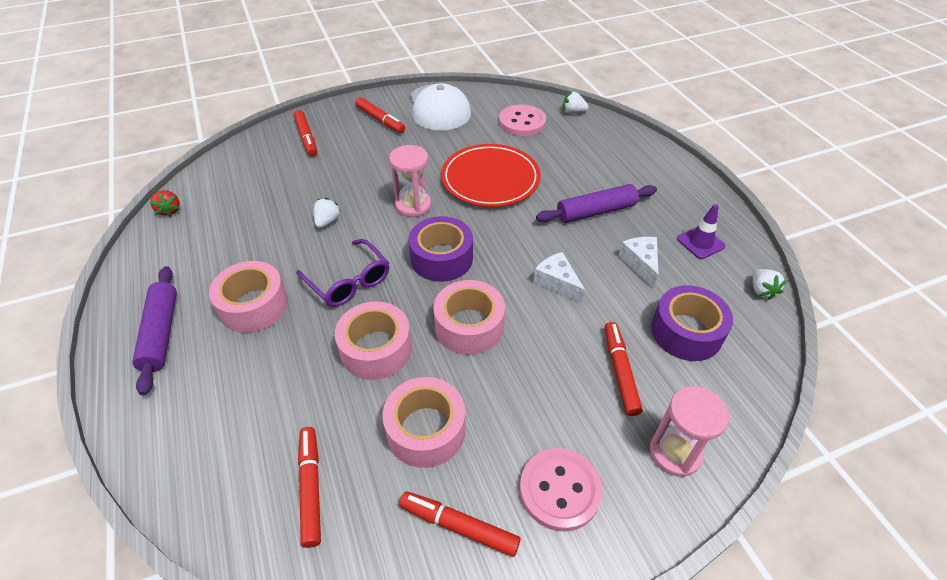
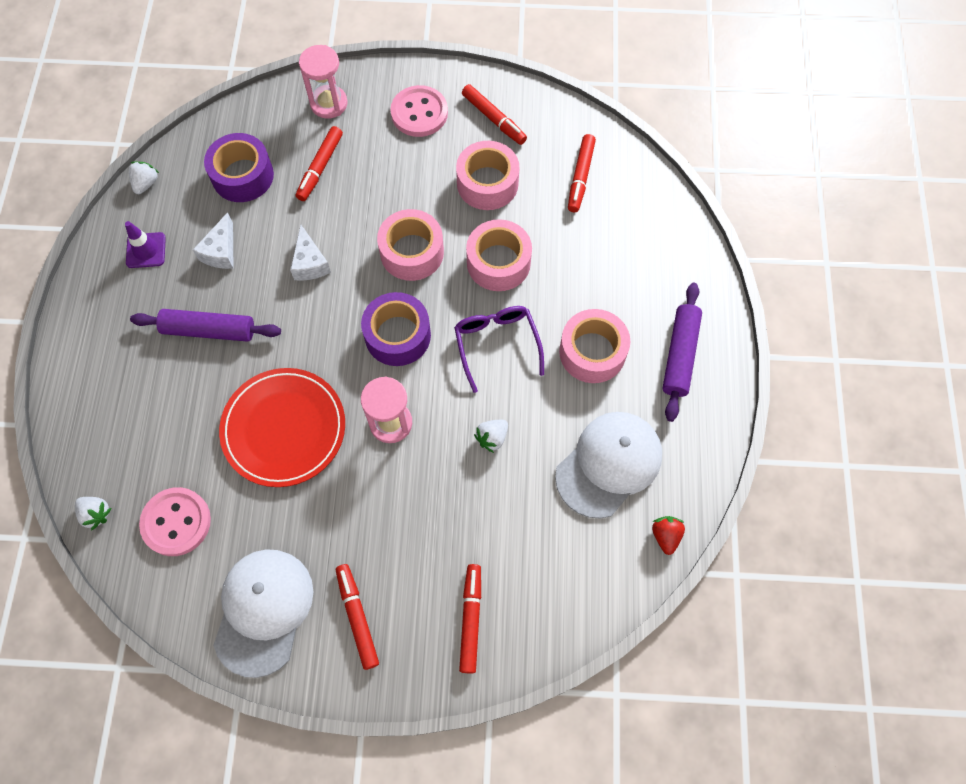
camera: 155 degrees left, 20 degrees up
none -> white cap [555,412,662,519]

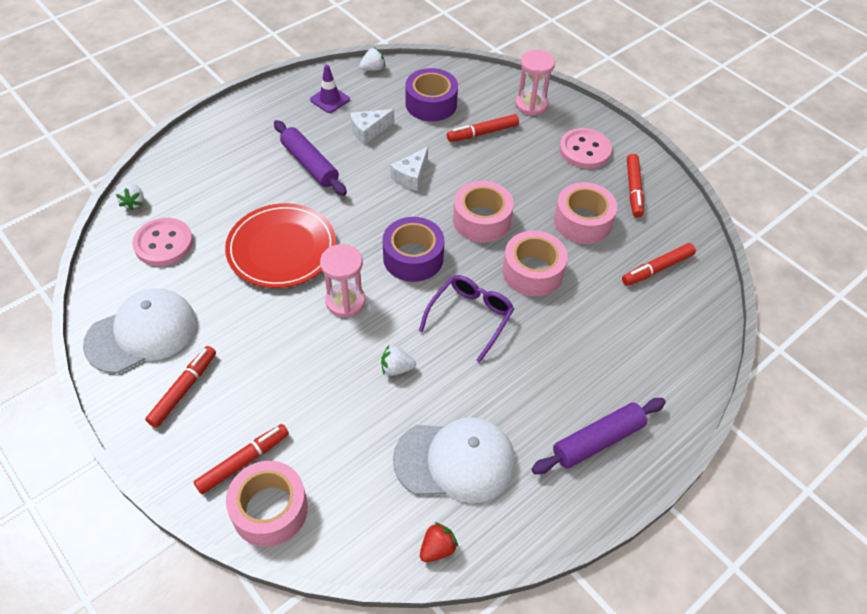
camera: 45 degrees right, 15 degrees down
pink tape [559,309,630,383] -> pink tape moved to [226,461,308,547]

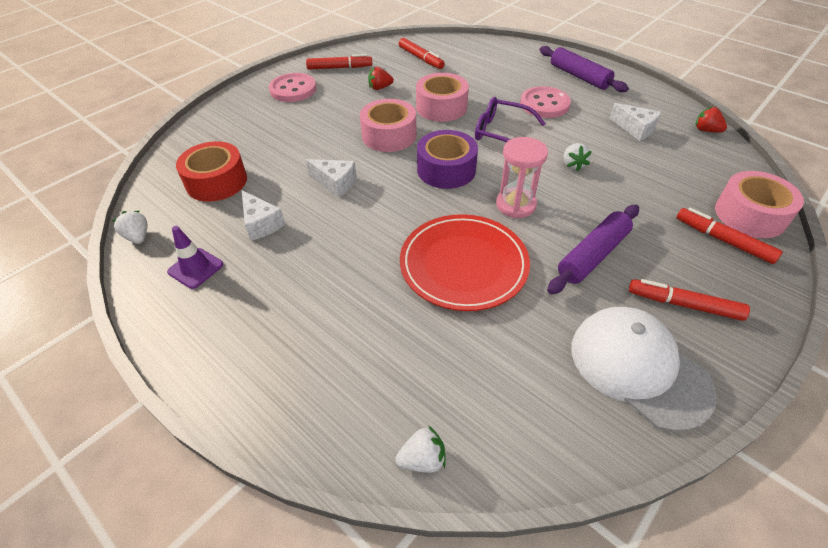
camera: 95 degrees left, 5 degrees down
pink button [132,218,193,266] -> pink button moved to [520,86,571,118]
purple rolling pin [274,120,347,196] -> purple rolling pin moved to [547,205,639,294]
white cap [393,417,515,503] -> white cheese [610,103,661,141]
purple tape [405,68,458,121] -> red tape [176,141,247,202]
red marker [447,114,519,142] -> none
pink hourglass [515,50,555,116] -> none
pink tape [554,182,617,244] -> red strawberry [368,67,394,90]

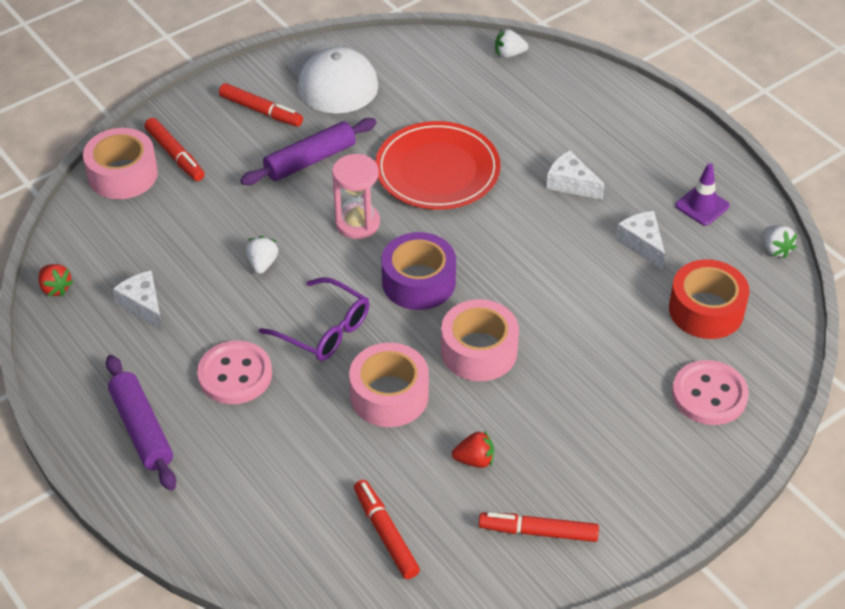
camera: 170 degrees left, 0 degrees up
pink button [269,73,316,102] -> pink button moved to [672,360,749,425]
white cheese [305,159,357,197] -> white cheese moved to [546,150,605,200]

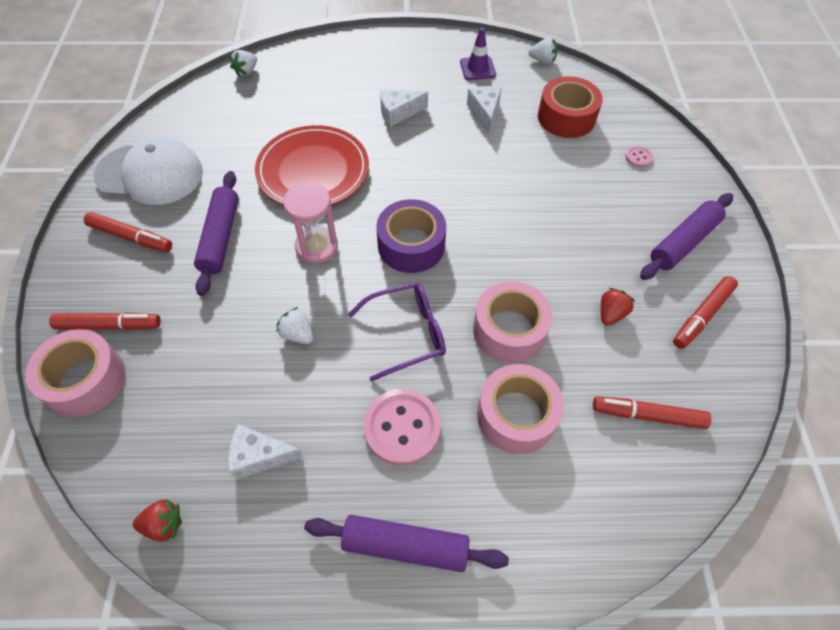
camera: 55 degrees left, 10 degrees up
red marker [219,83,303,127] -> red marker turned 45 degrees clockwise [84,212,172,252]
pink tape [441,299,519,381] -> pink tape moved to [477,364,564,454]
white cheese [616,211,665,270] -> white cheese turned 75 degrees clockwise [467,86,502,133]
pink button [672,360,749,425] -> pink button [625,146,653,167], size x0.46
none -> purple rolling pin [640,193,733,280]

